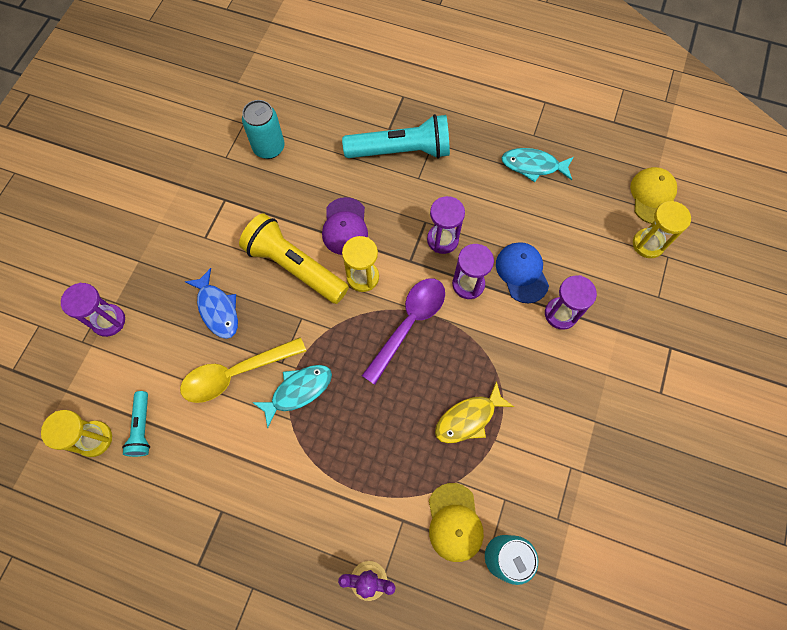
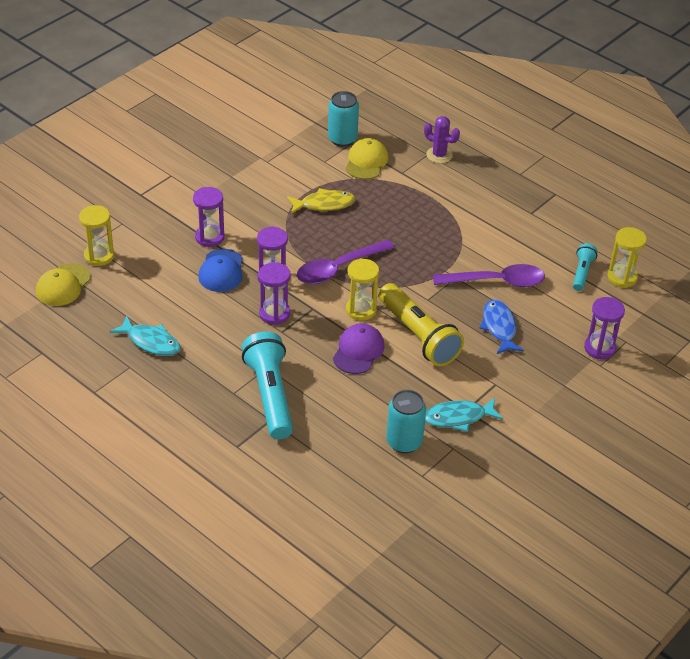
camera: 160 degrees left, 25 degrees down
yellow spoon [180,337,306,403] -> purple spoon [433,264,545,287]
turquoise fish [252,365,332,428] -> turquoise fish moved to [425,397,503,432]
turquoise flashlight [342,114,450,159] -> turquoise flashlight turned 60 degrees clockwise [242,331,293,439]

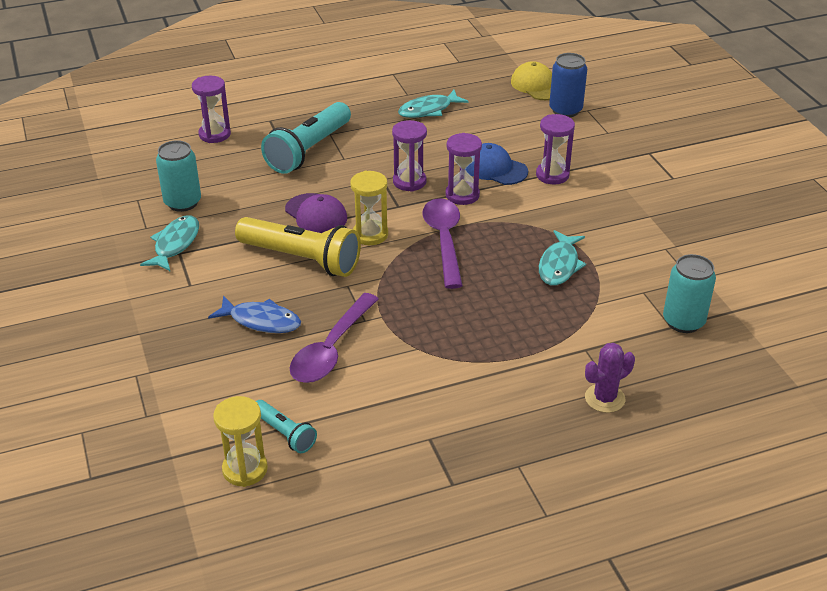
camera: 120 degrees right, 5 degrees down
yellow hourglass [79,205,114,266] -> blue can [549,53,587,117]
turquoise flashlight [242,331,293,439] -> turquoise flashlight turned 105 degrees clockwise [261,102,351,174]
yellow fish [287,188,356,214] -> turquoise fish [539,230,586,285]
yellow cap [346,138,388,180] -> none
yellow flashlight [379,283,464,366] -> yellow flashlight turned 150 degrees counterclockwise [235,217,361,277]
purple hourglass [584,297,625,360] -> purple hourglass moved to [192,76,231,143]

